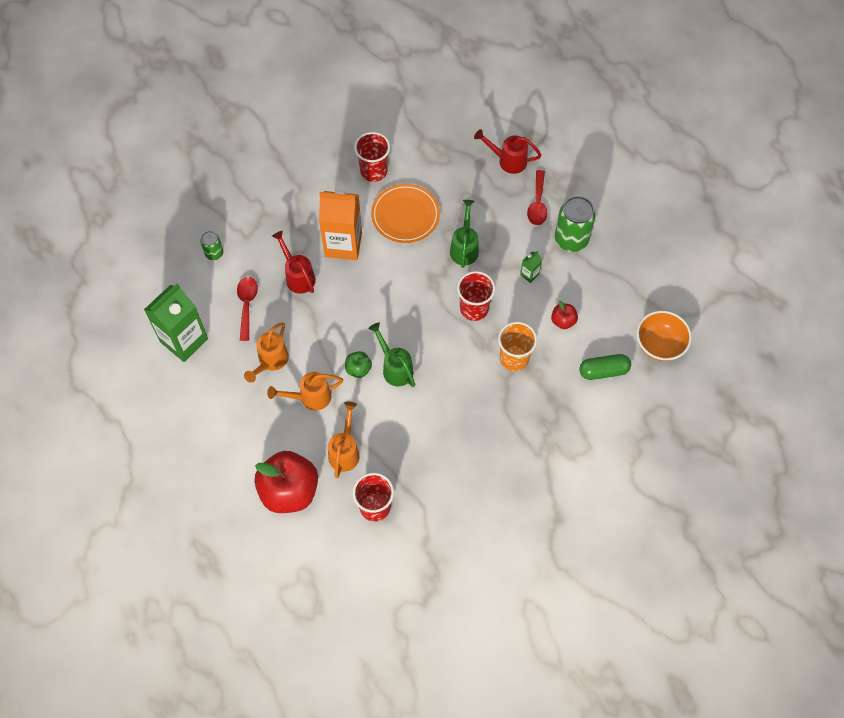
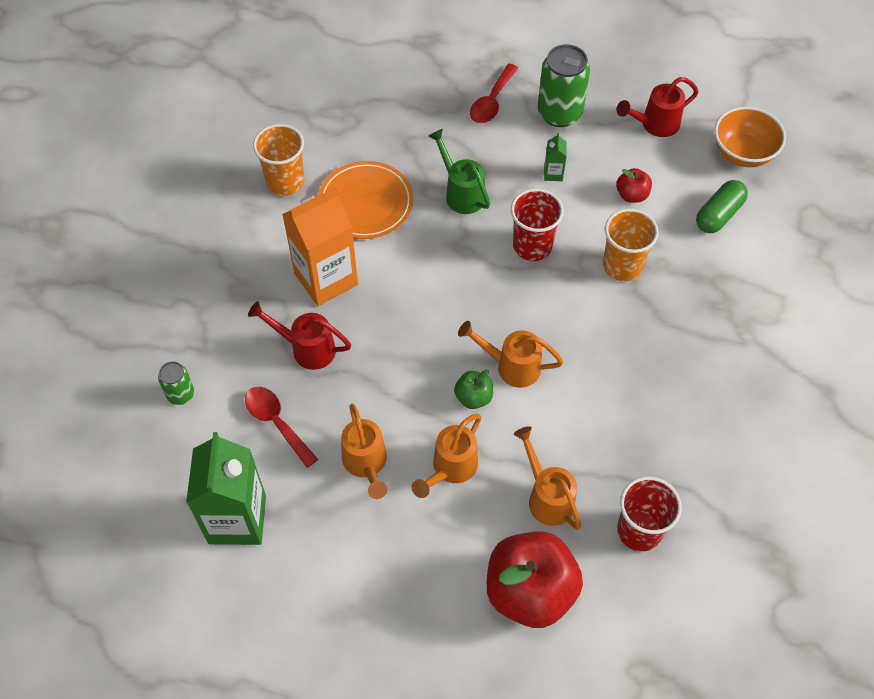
camera: 40 degrees left, 5 degrees down
red cup [354,132,390,182] -> orange cup [253,124,304,196]
green watering can [368,323,415,387] -> orange watering can [458,321,563,388]
red watering can [474,129,541,174] -> red watering can moved to [617,77,699,137]
red spoon [527,170,547,225] -> red spoon turned 60 degrees clockwise [470,64,518,123]

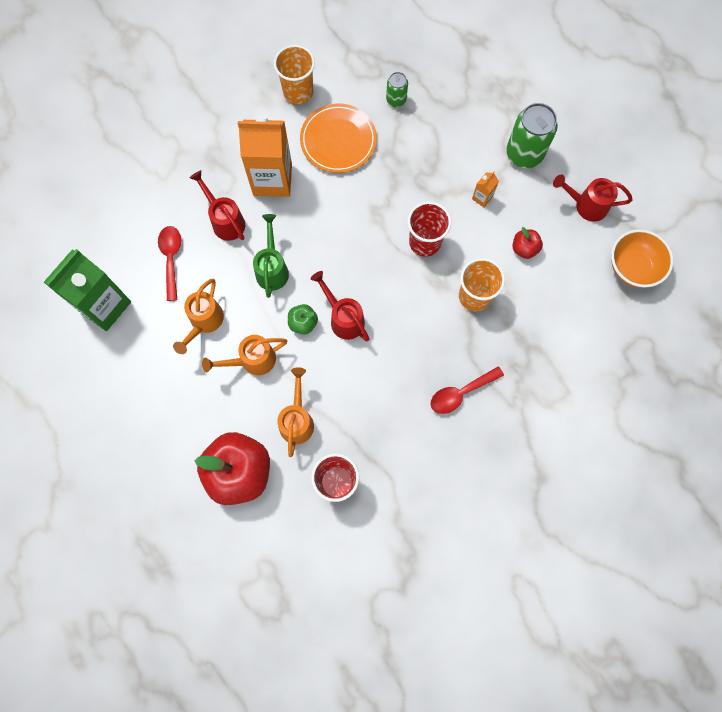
camera: 35 degrees right, 15 degrees up
green can [158,361,194,405] -> green can moved to [386,72,408,107]
green watering can [428,129,490,214] -> green watering can moved to [253,214,289,298]
orange watering can [458,321,563,388] -> red watering can [310,271,370,342]
red spoon [470,64,518,123] -> red spoon moved to [430,366,504,414]
green carton [544,133,567,181] -> orange carton [472,172,499,207]
green capsule [696,180,748,233] -> none

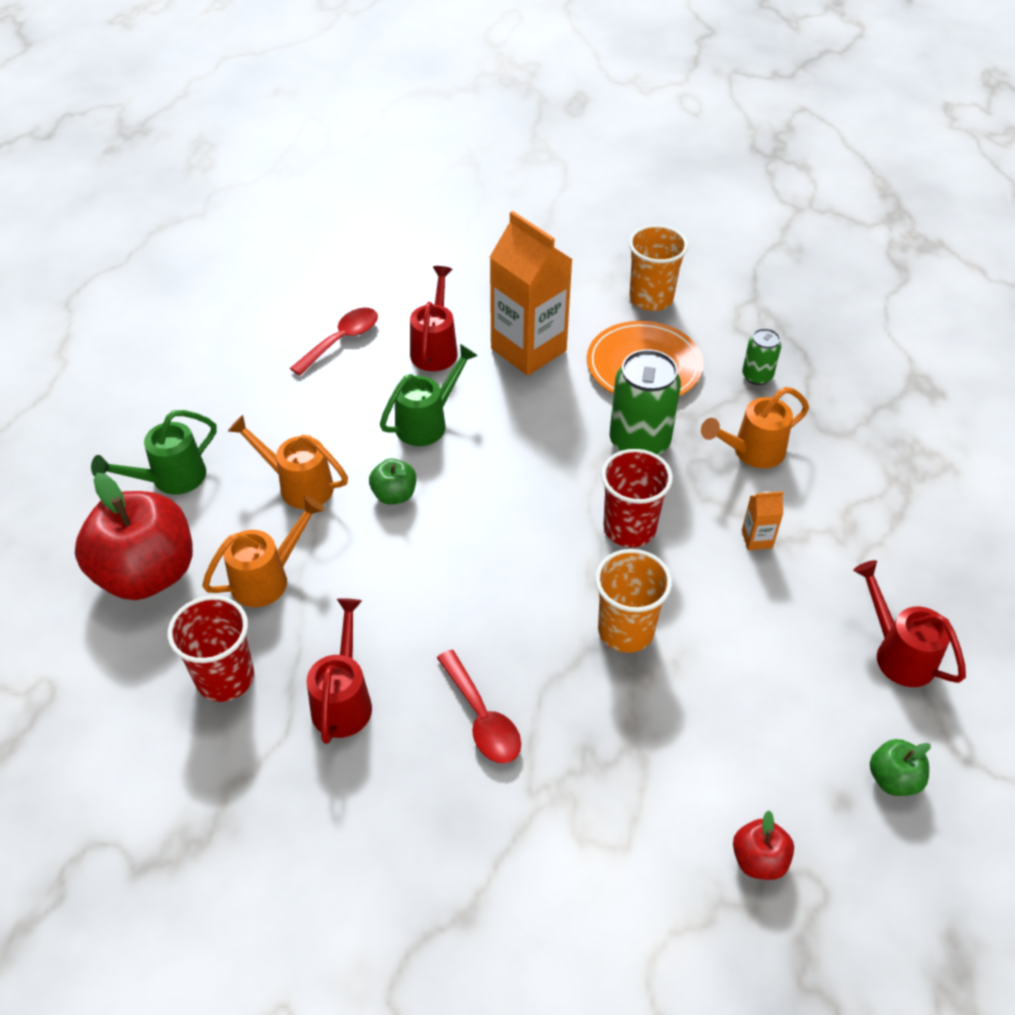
camera: 45 degrees right, 25 degrees down
green carton [44,249,131,331] -> none
orange watering can [173,279,224,354] -> orange watering can moved to [701,387,809,468]
red watering can [310,271,370,342] -> red watering can moved to [306,598,372,744]
red spoon [430,366,504,414] -> red spoon turned 135 degrees counterclockwise [437,650,521,764]
green can [506,103,558,168] -> green can moved to [610,349,681,455]
red apple [512,227,543,259] -> red apple moved to [733,811,794,880]
orange bowl [611,229,673,288] -> green apple [870,739,931,796]
none -> green watering can [91,410,216,495]

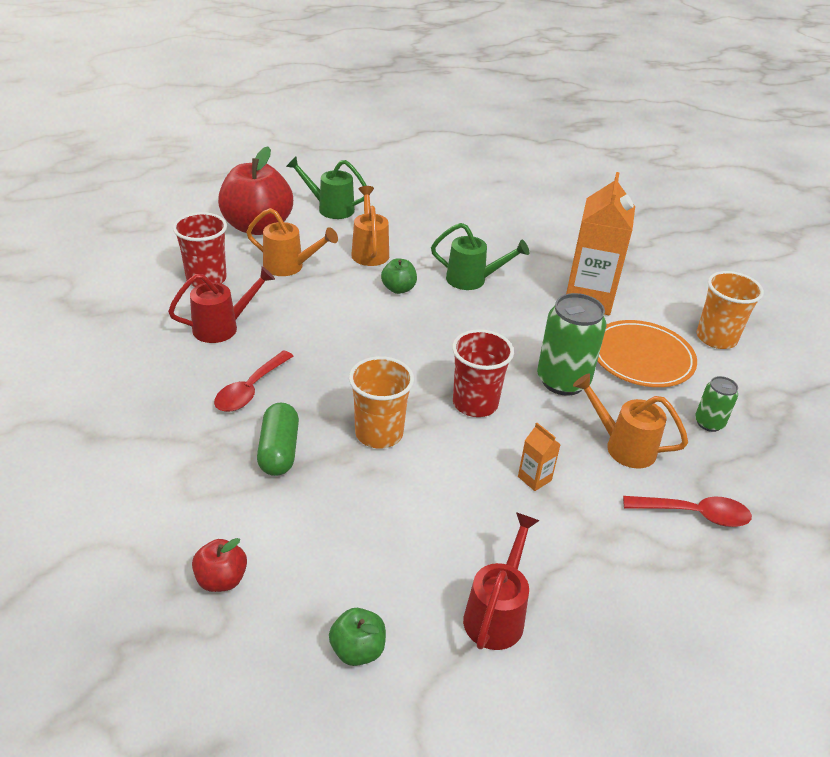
camera: 55 degrees right, 10 degrees down
red spoon [290,308,378,376] -> red spoon moved to [623,496,752,527]
red watering can [410,266,458,371] -> none
none -> green capsule [257,403,299,476]

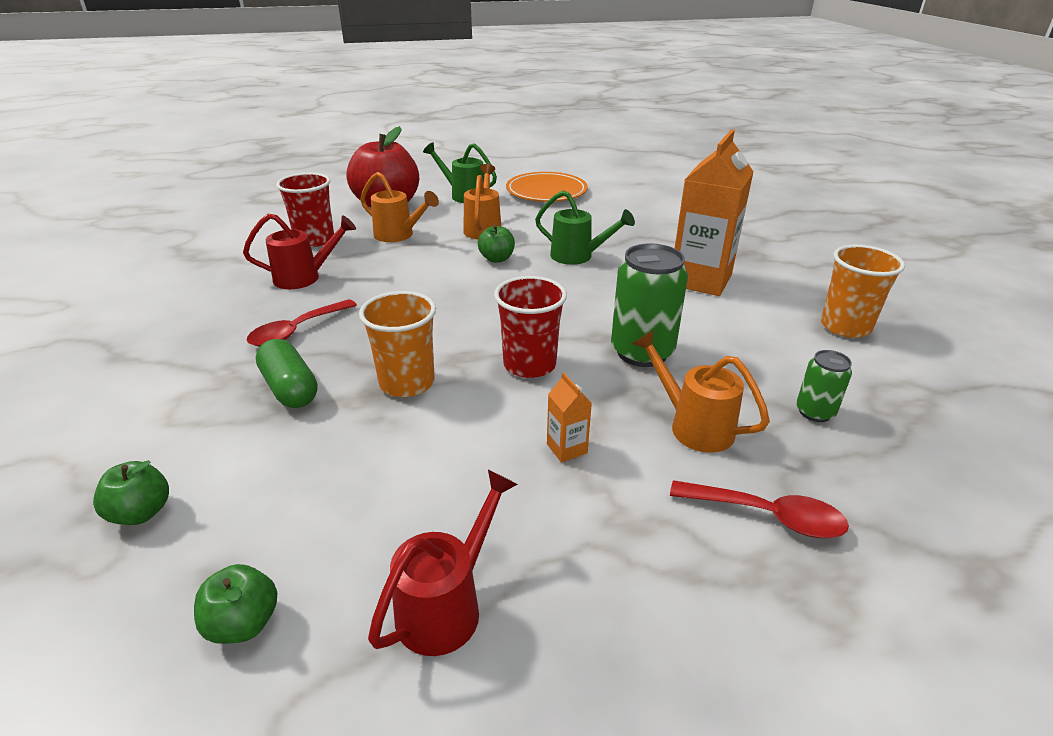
camera: 15 degrees right, 5 degrees down
red apple [192,538,247,592] -> green apple [93,460,169,525]
green capsule [257,403,299,476] -> green capsule turned 45 degrees counterclockwise [256,339,318,408]
orange plate [597,320,697,387] -> orange plate moved to [506,172,588,202]

